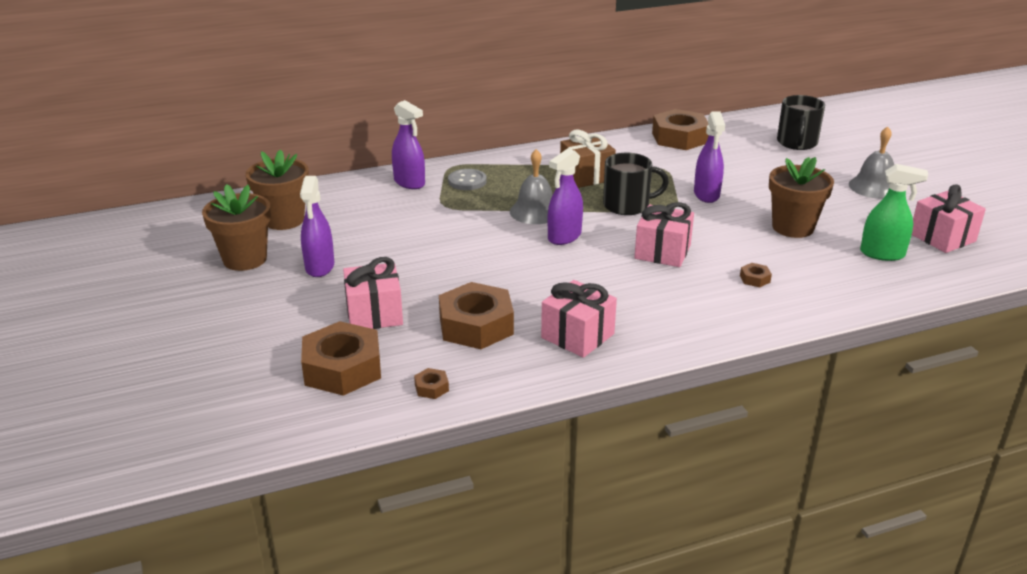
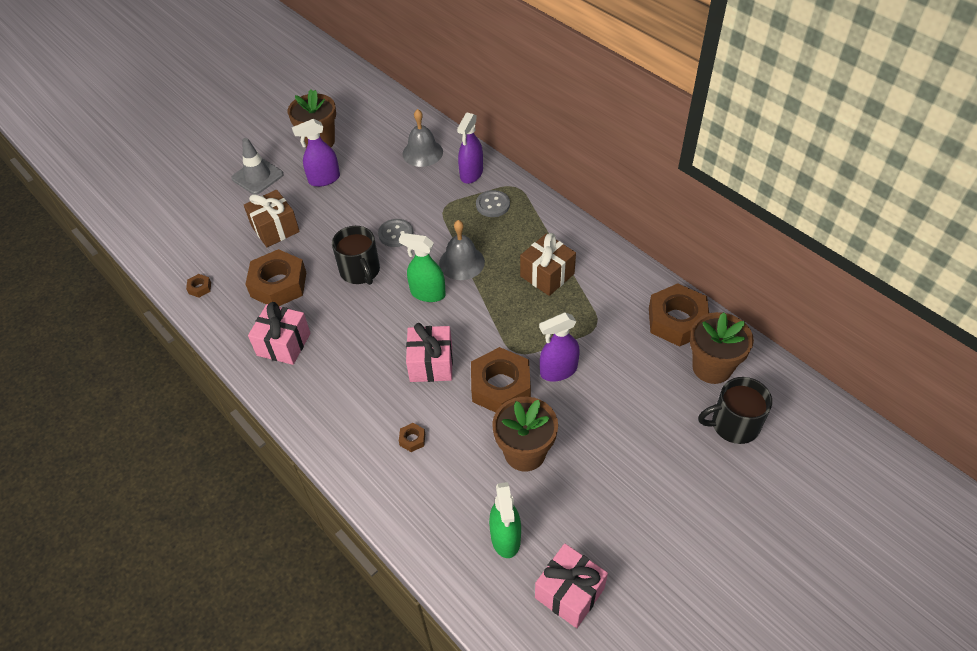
camera: 70 degrees right, 20 degrees up
brown flower pot [245,150,309,230] -> brown flower pot moved to [690,312,754,384]
brown nut [301,321,381,396] -> brown nut moved to [471,347,531,413]
pink gift [343,257,403,329] -> brown gift [244,190,300,247]
purple spray bottle [548,149,583,245] -> green spray bottle [399,233,446,302]
black mug [603,153,669,215] -> black mug moved to [332,226,380,285]
grey bell [849,127,894,199] -> grey bell moved to [403,109,443,167]
none -> grey traffic cone [231,138,284,195]
none -> grey button [378,219,413,247]

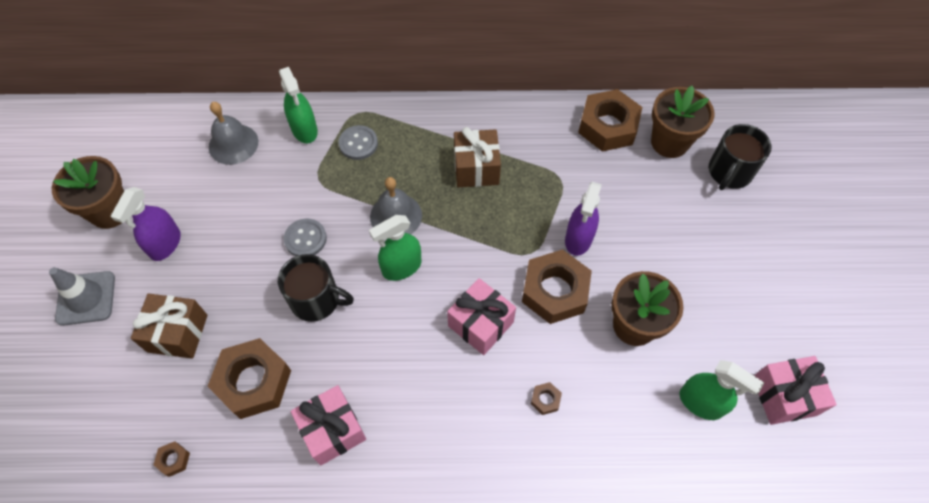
camera: 50 degrees left, 10 degrees up
purple spray bottle [457,113,483,184] -> green spray bottle [279,67,318,143]

